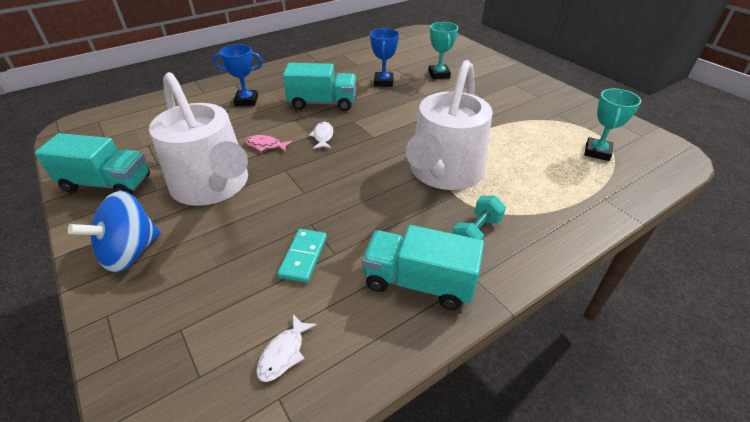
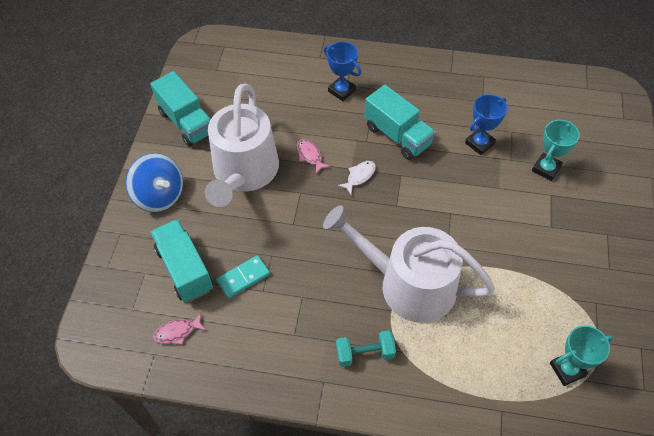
camera: 45 degrees right, 15 degrees up
blue spinning top [68,191,161,272] -> blue spinning top turned 135 degrees counterclockwise [126,153,183,212]
white fish [256,314,317,382] -> pink fish [153,313,206,345]
turquoise truck [362,225,484,310] -> turquoise truck moved to [150,219,213,302]
white watering can [406,60,493,190] -> white watering can turned 45 degrees clockwise [323,205,495,323]

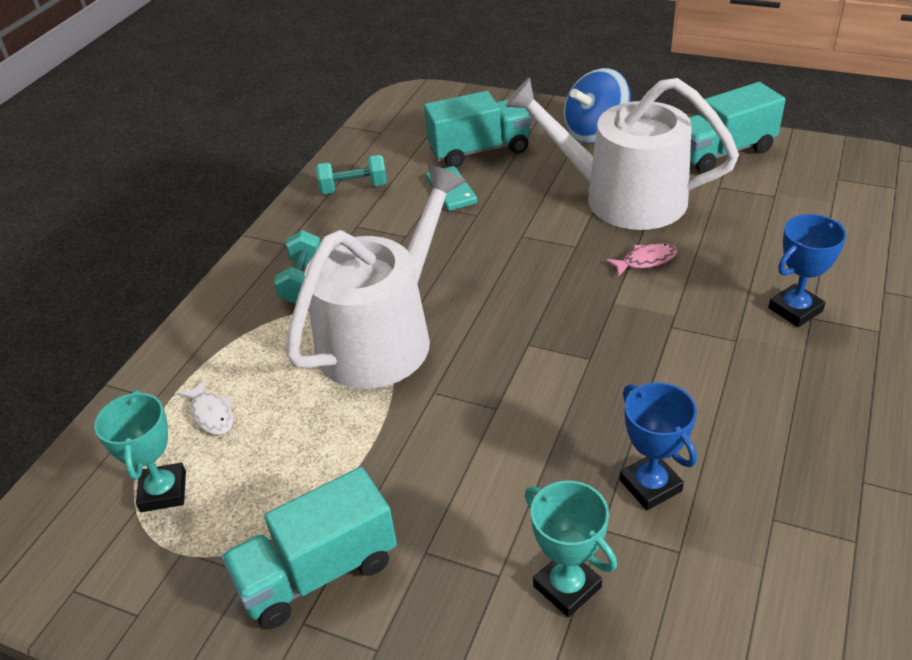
camera: 105 degrees right, 15 degrees down
pink fish [153,313,206,345] -> none
white fish [338,161,376,194] -> white fish moved to [177,379,233,435]
turquoise truck [365,85,436,160] -> turquoise truck moved to [221,467,397,629]
none -> turquoise dumbbell [316,155,387,194]

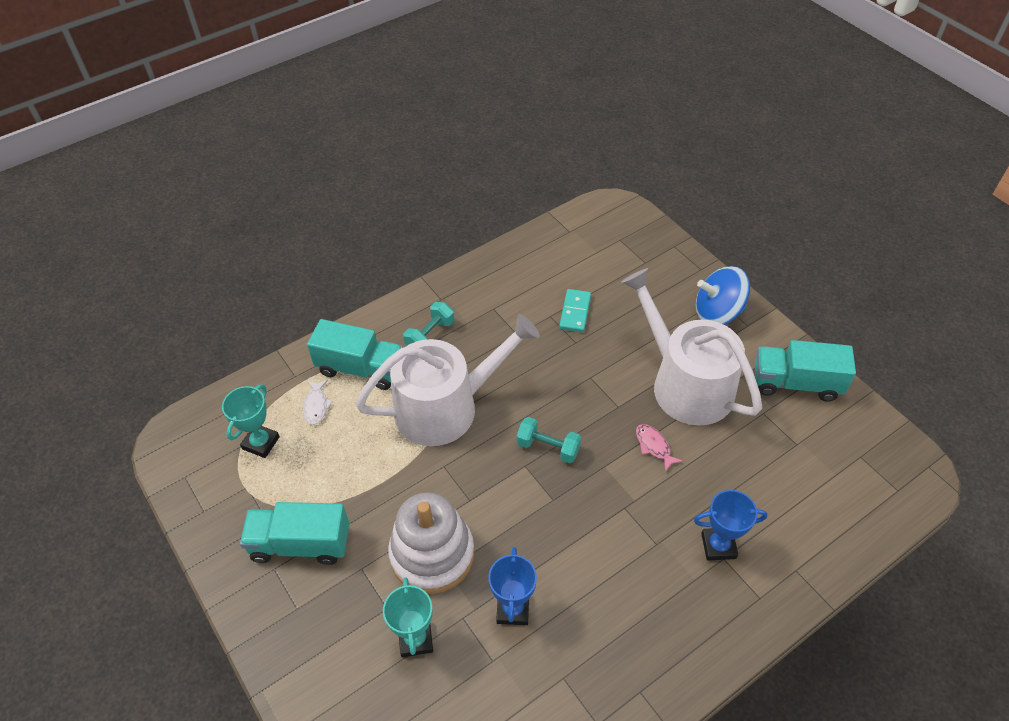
camera: 30 degrees right, 10 degrees up
turquoise dumbbell [316,155,387,194] -> turquoise dumbbell moved to [517,417,581,463]
turquoise truck [424,91,531,167] -> turquoise truck moved to [307,319,403,390]
pink fish [606,243,677,277] -> pink fish turned 135 degrees counterclockwise [636,424,683,472]
none -> white stacking toy [388,493,475,594]

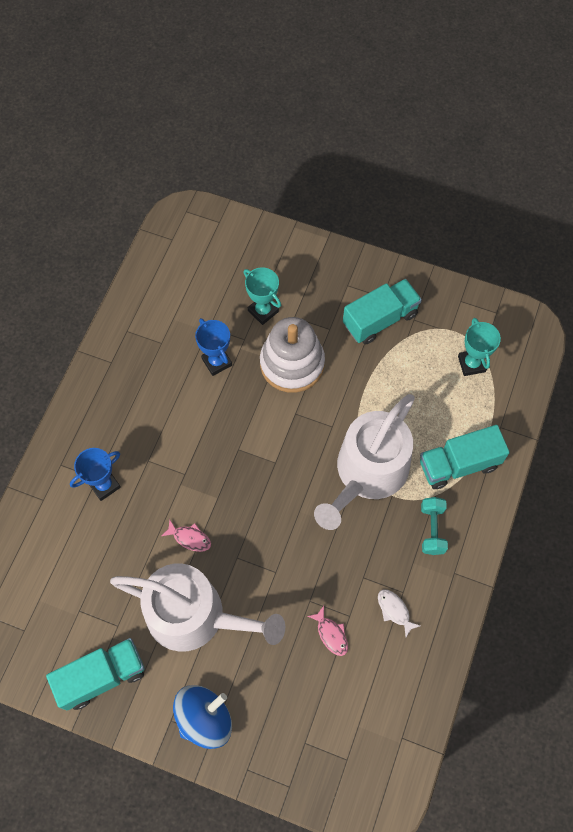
camera: 145 degrees right, 15 degrees up
white fish [303,380,333,425] -> white fish moved to [378,589,420,637]
turquoise dumbbell [517,417,581,463] -> none
turquoise domino [559,289,591,332] -> pink fish [308,606,348,656]

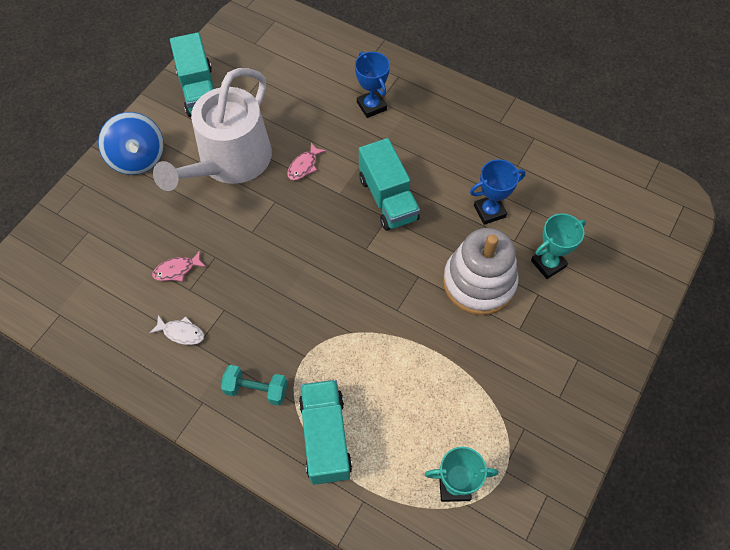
camera: 100 degrees right, 5 degrees down
white watering can [314,394,415,530] -> none
turquoise truck [343,279,422,345] -> turquoise truck moved to [359,138,420,231]
white fish [378,589,420,637] -> white fish turned 45 degrees clockwise [149,315,204,345]

